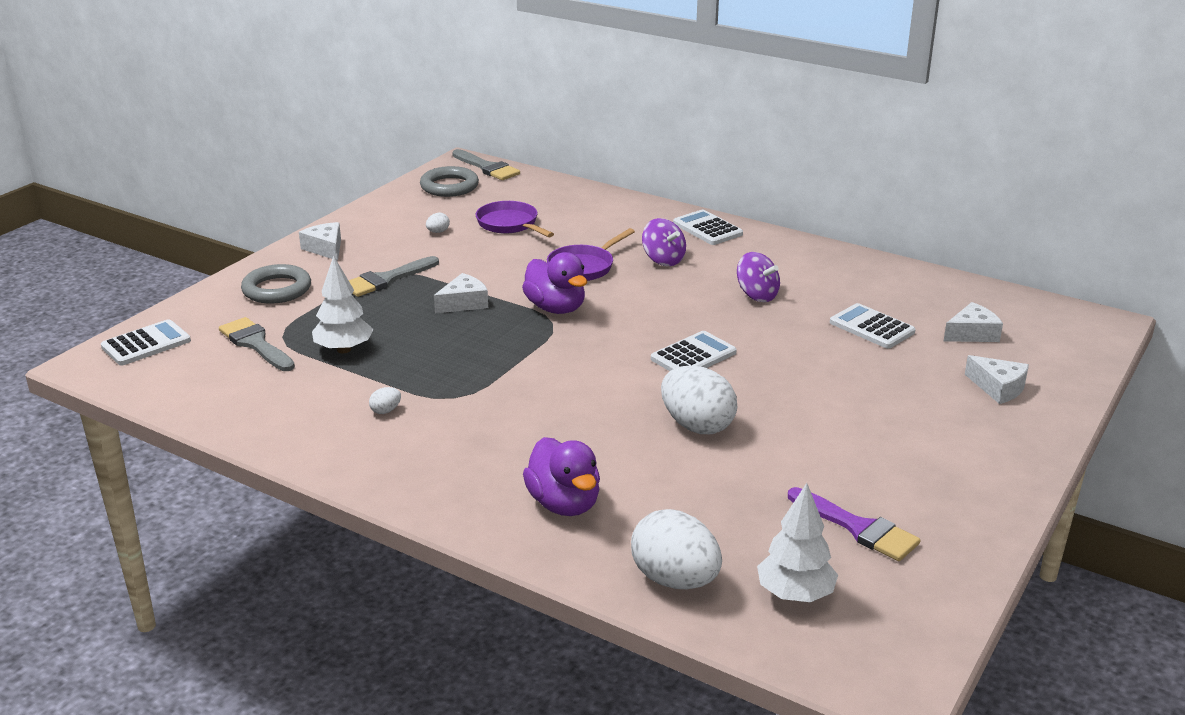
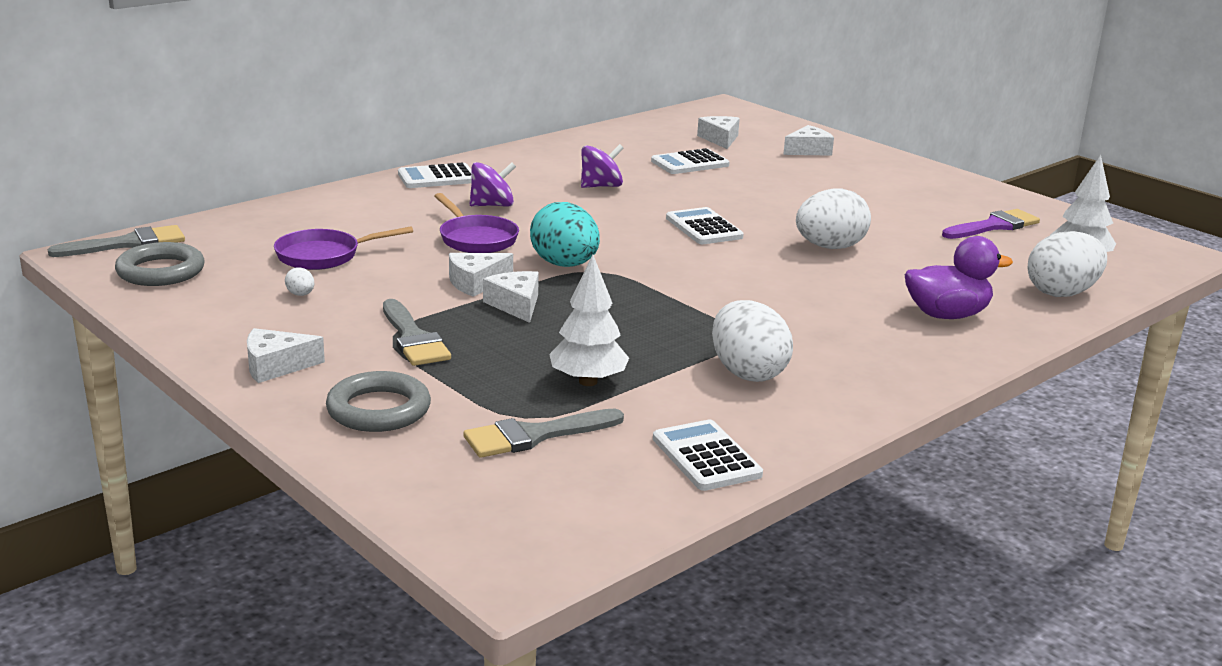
camera: 75 degrees left, 5 degrees down
white calculator [101,319,191,366] -> white calculator moved to [653,420,763,491]
white egg [369,387,401,414] -> white egg [712,300,793,382], size x2.45
purple duck [522,252,587,314] -> turquoise egg [530,202,600,267]
none -> white cheese [449,253,513,297]

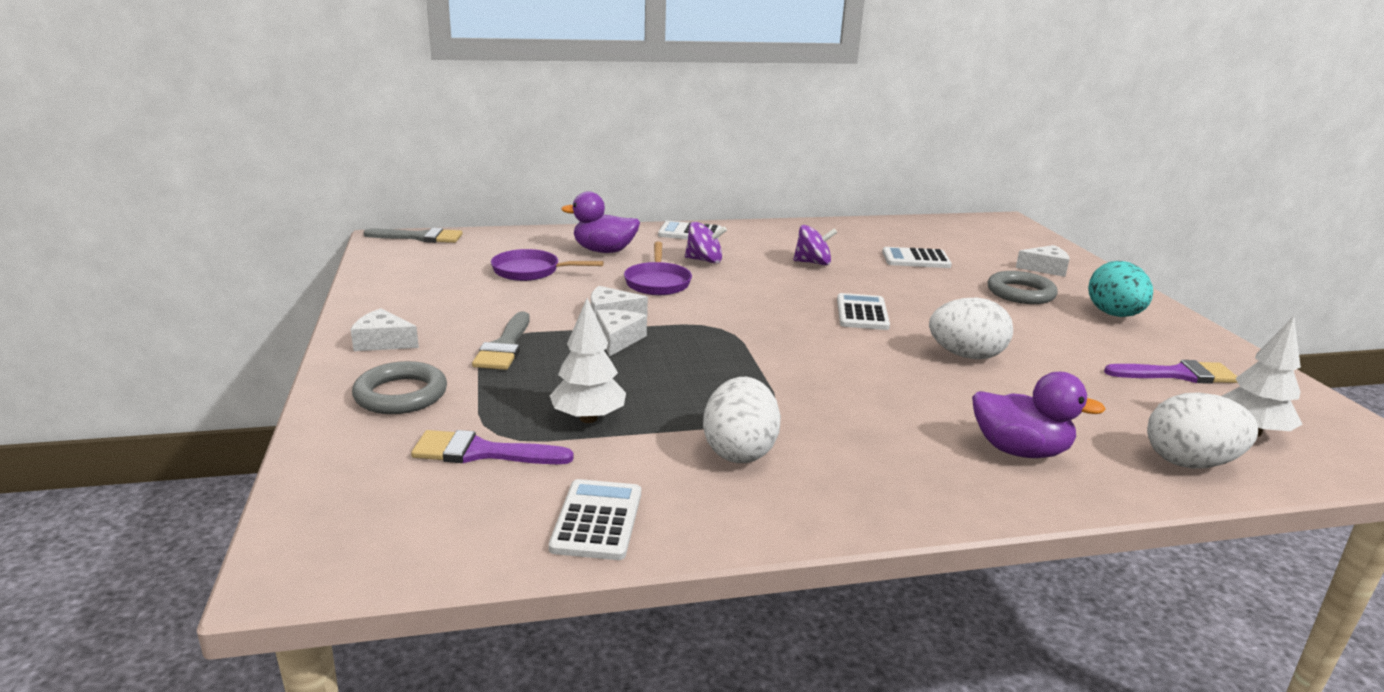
camera: 30 degrees right, 0 degrees up
grey ring [115,242,205,286] -> grey ring moved to [988,271,1058,304]
white egg [285,268,314,296] -> none
grey brush [463,408,624,458] -> purple brush [411,430,574,464]
turquoise egg [530,202,600,267] -> turquoise egg moved to [1088,261,1153,317]
white cheese [697,116,740,149] -> none
none -> purple duck [561,191,640,253]

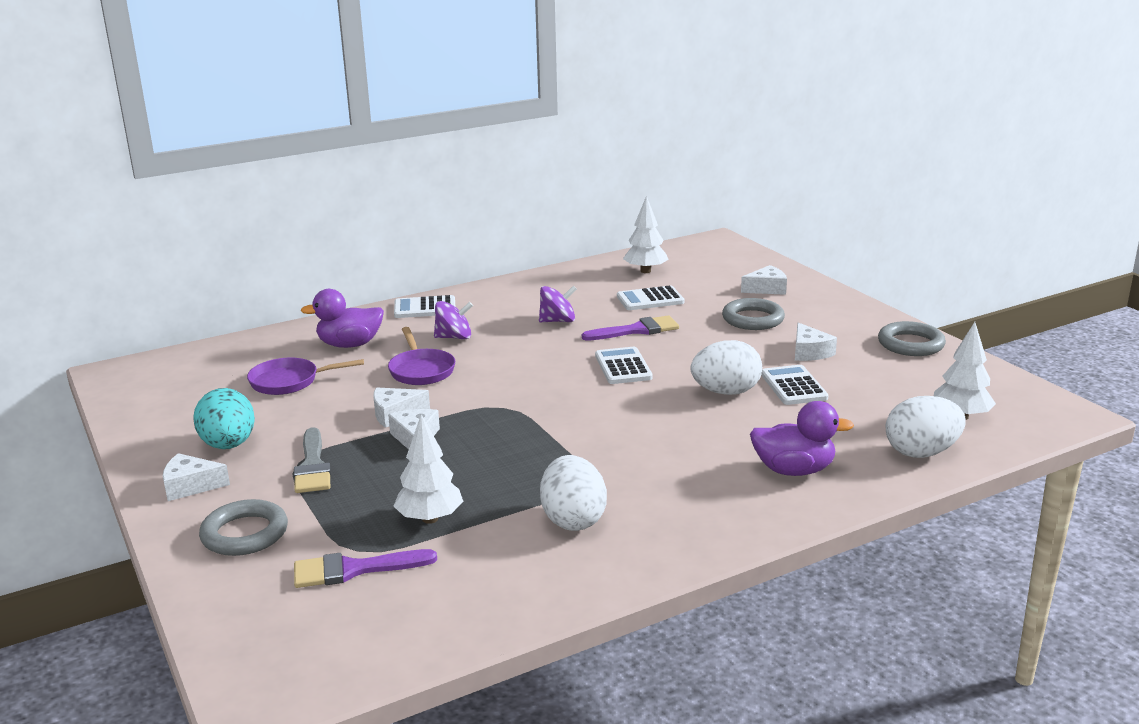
camera: 15 degrees left, 0 degrees up
grey brush [363,228,463,243] -> none
white calculator [549,479,641,560] -> white calculator moved to [761,365,828,405]
turquoise egg [1088,261,1153,317] -> turquoise egg moved to [193,388,255,449]
purple brush [1104,360,1237,384] -> purple brush moved to [582,316,679,341]
none -> white tree [623,196,669,273]
none -> white cheese [795,322,837,361]
none -> grey ring [878,321,946,356]

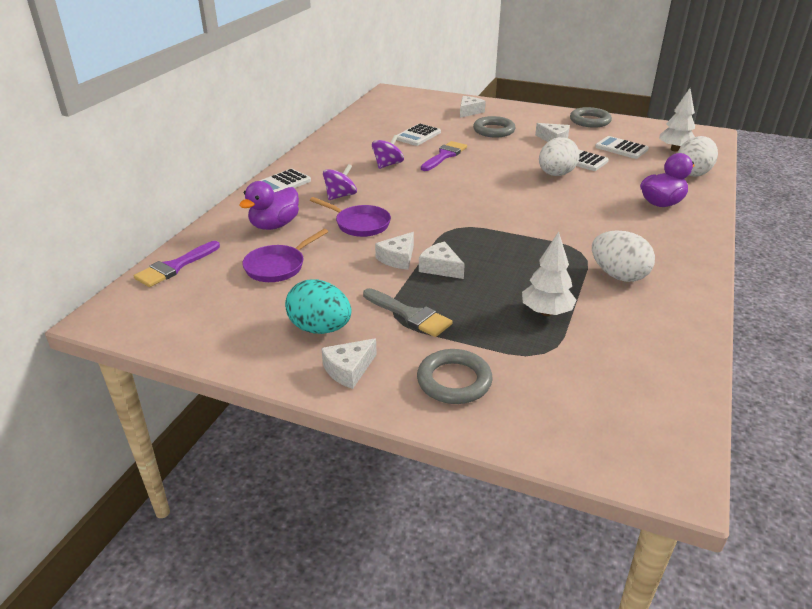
camera: 40 degrees left, 10 degrees up
purple brush [294,549,437,588] -> purple brush moved to [134,241,220,287]
white calculator [595,347,653,384] -> white calculator moved to [595,136,649,159]
white tree [623,196,669,273] -> none

